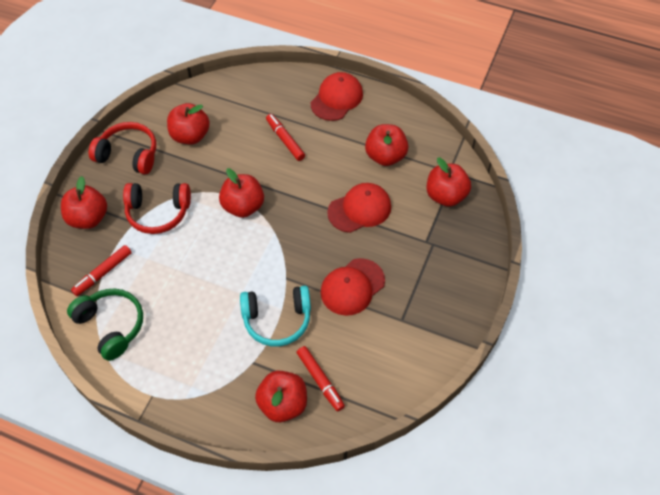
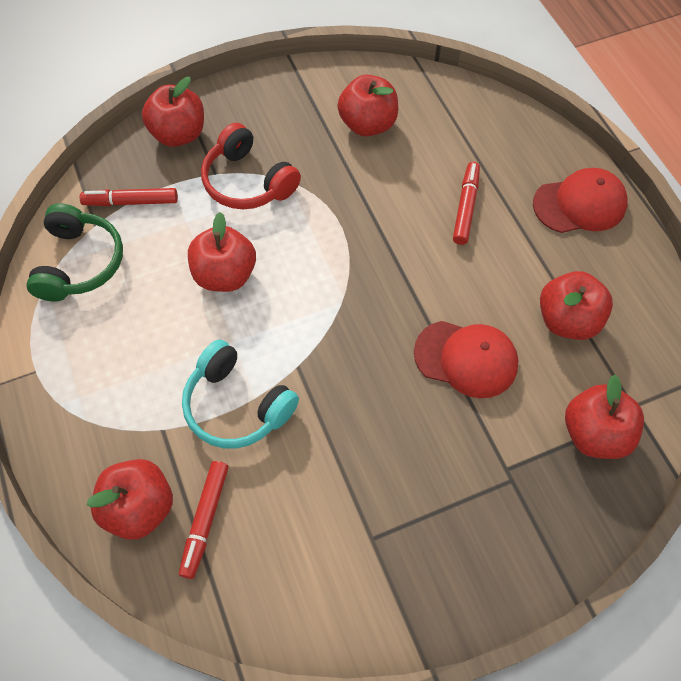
camera: 45 degrees right, 5 degrees up
red headphones [89,122,156,174] -> none
red apple [219,168,264,218] -> red apple moved to [188,212,256,292]
red cap [321,258,385,316] -> none

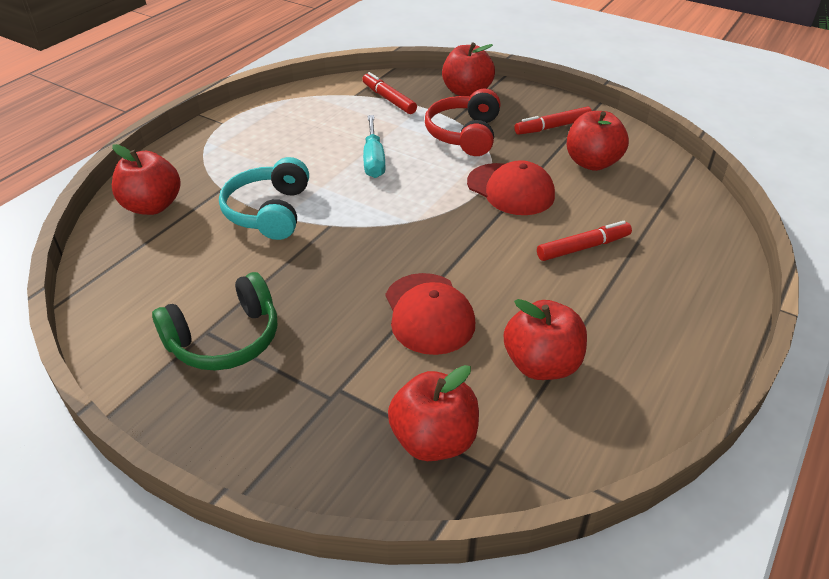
camera: 55 degrees right, 20 degrees down
green headphones [26,203,123,301] -> green headphones moved to [152,272,277,371]
red marker [179,461,229,579] -> red marker moved to [514,106,592,135]
red apple [188,212,256,292] -> turquoise screwdriver [363,115,386,178]
red cap [533,168,628,233] -> red cap moved to [467,160,555,215]

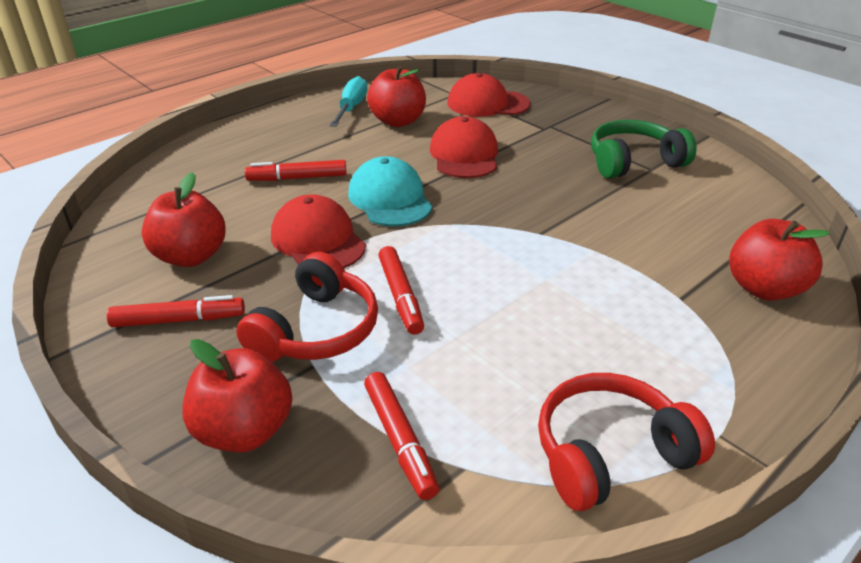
camera: 165 degrees left, 5 degrees down
turquoise headphones [219,157,309,240] -> none
turquoise screwdriver [363,115,386,178] -> turquoise screwdriver moved to [330,76,368,127]
red apple [388,365,479,461] -> red cap [447,73,531,117]
none -> turquoise cap [348,156,433,227]
none -> red marker [378,246,424,335]
none -> red headphones [538,373,715,511]

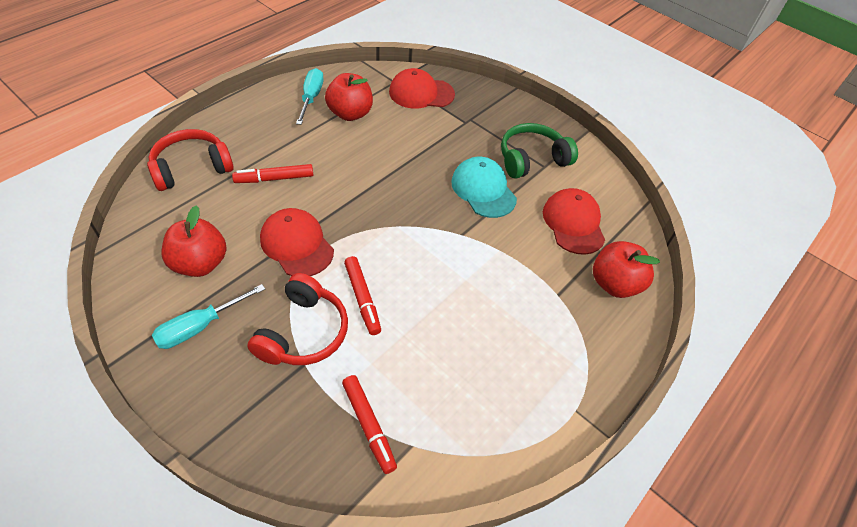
camera: 10 degrees left, 15 degrees up
red marker [107,295,245,327] -> turquoise screwdriver [152,284,265,349]
red apple [182,339,292,452] -> none
turquoise cap [348,156,433,227] -> turquoise cap moved to [451,157,517,218]
red cap [430,116,498,178] -> red cap moved to [543,188,605,255]
red headphones [538,373,715,511] -> red headphones moved to [147,129,234,191]

